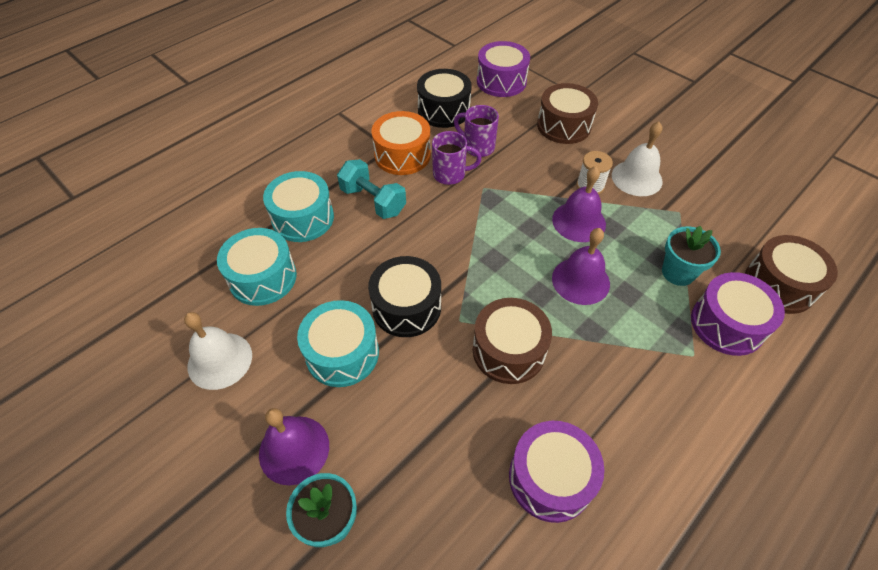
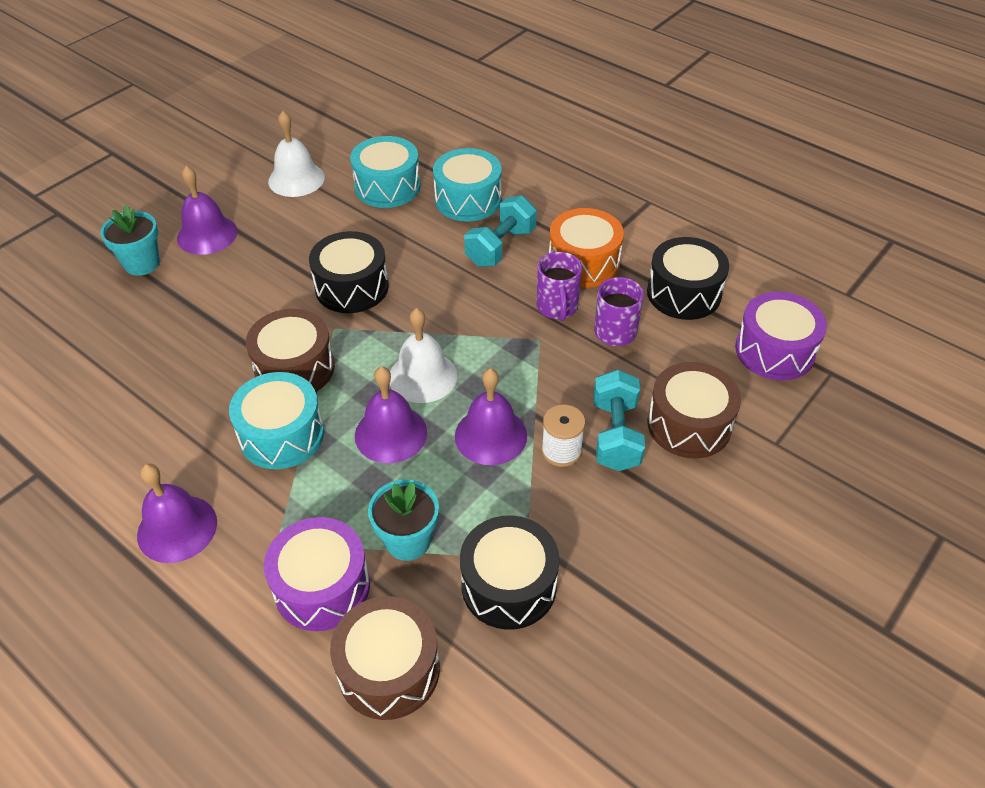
camera: 85 degrees right, 5 degrees down
turquoise drum [297,300,379,387] -> turquoise drum moved to [229,372,324,469]
purple drum [509,421,604,523] -> none
white bell [612,122,663,196] -> white bell moved to [390,308,457,403]
none -> purple bell [137,464,217,563]
none -> black drum [460,516,560,630]
none -> turquoise dumbbell [593,370,645,471]

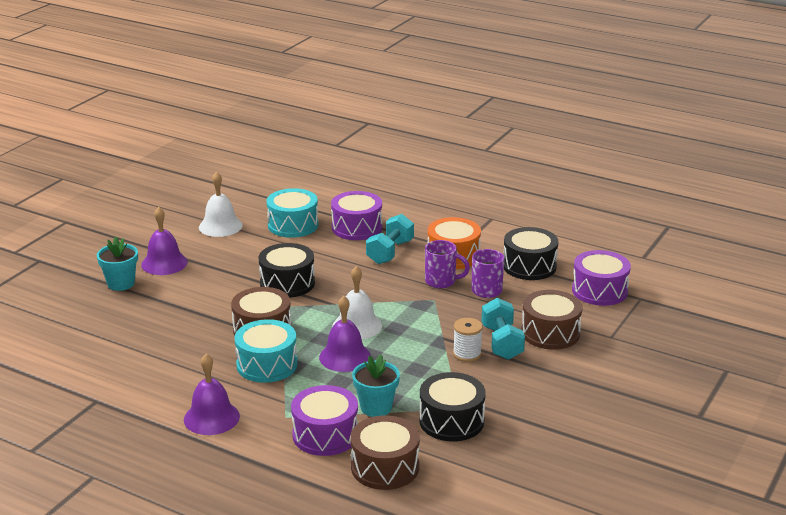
camera: 10 degrees left, 20 degrees down
turquoise drum [433,148,502,222] -> purple drum [331,191,382,240]
purple bell [455,368,527,465] -> none
purple mug [537,252,582,321] -> purple mug turned 60 degrees counterclockwise [425,240,470,288]

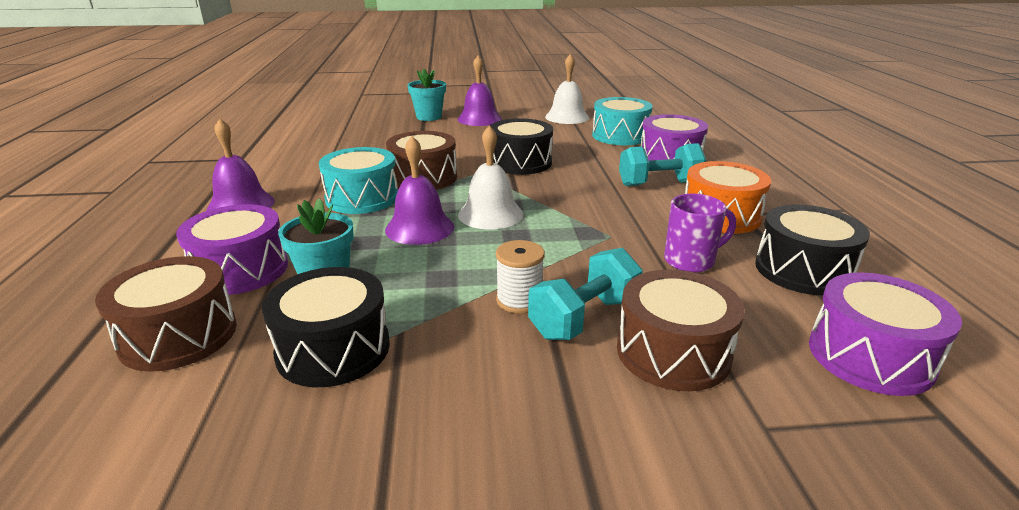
camera: 55 degrees right, 0 degrees up
purple mug [425,240,470,288] -> none

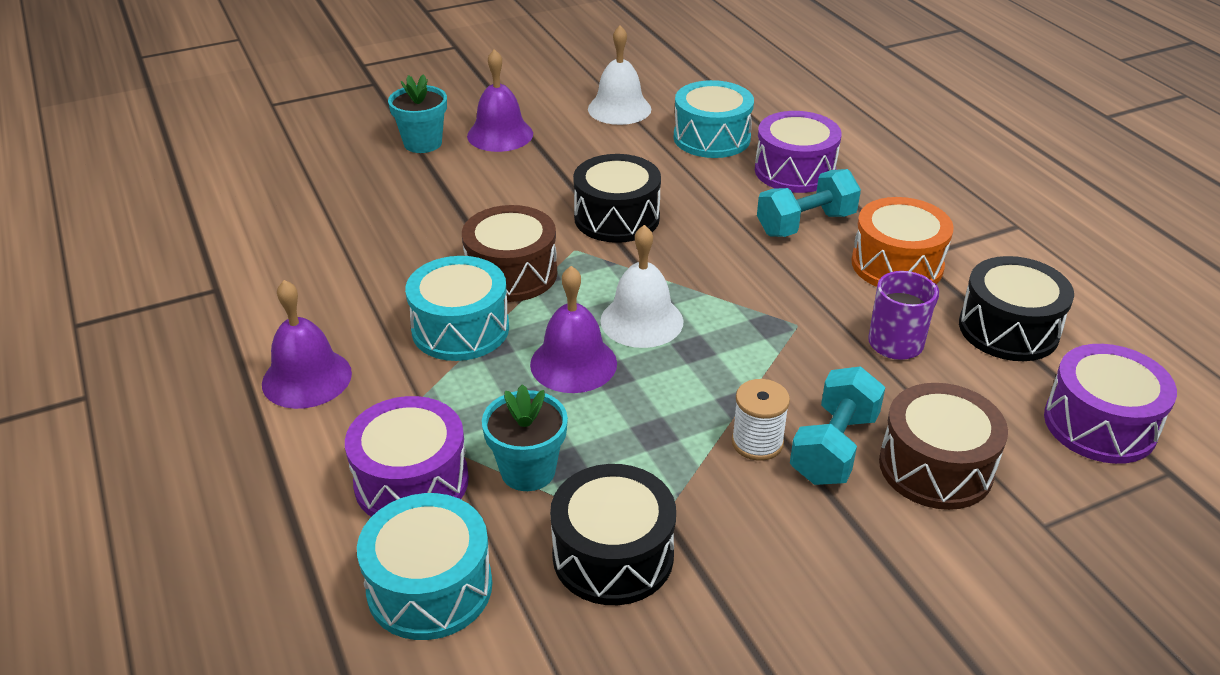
camera: 20 degrees left, 10 degrees up
brown drum [95,256,237,372] -> turquoise drum [357,493,492,640]

